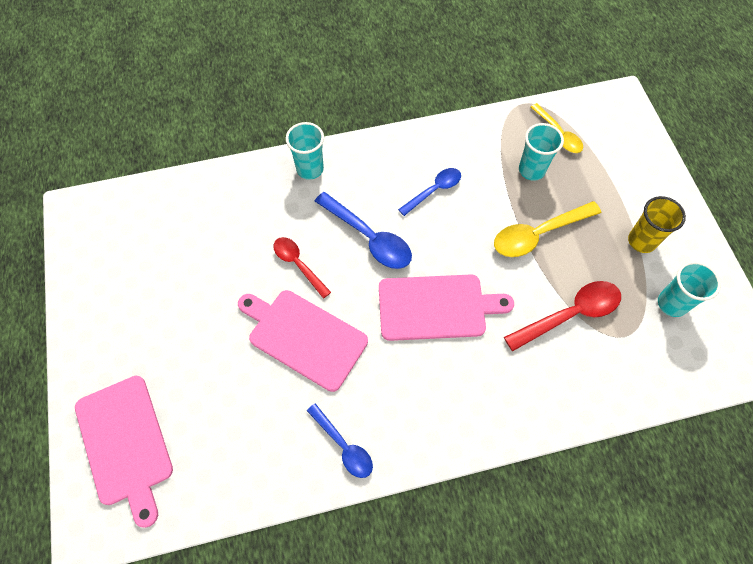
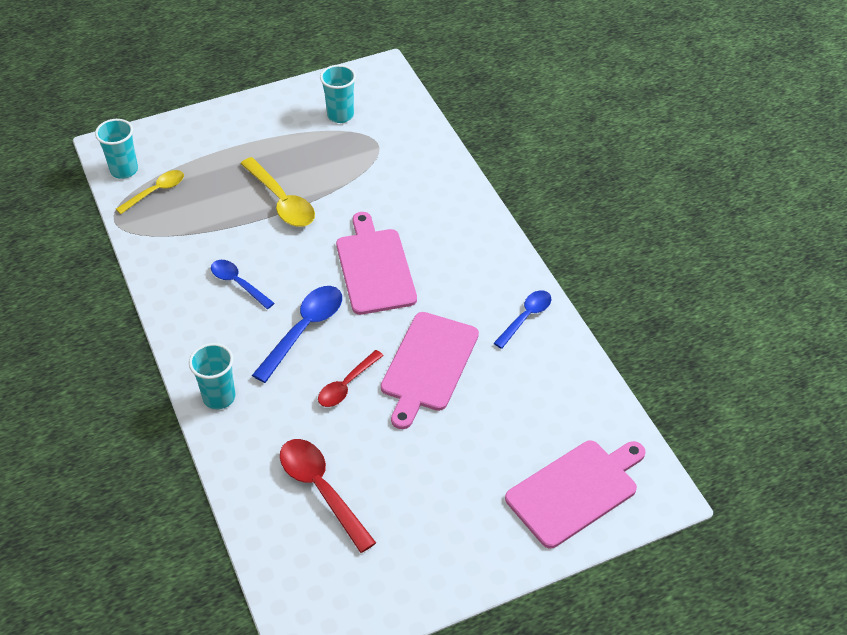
camera: 100 degrees left, 15 degrees down
red spoon [504,281,621,352] -> red spoon moved to [280,439,376,553]
turquoise cup [519,123,564,181] -> turquoise cup moved to [95,119,138,179]
yellow cup [628,196,686,253] -> none

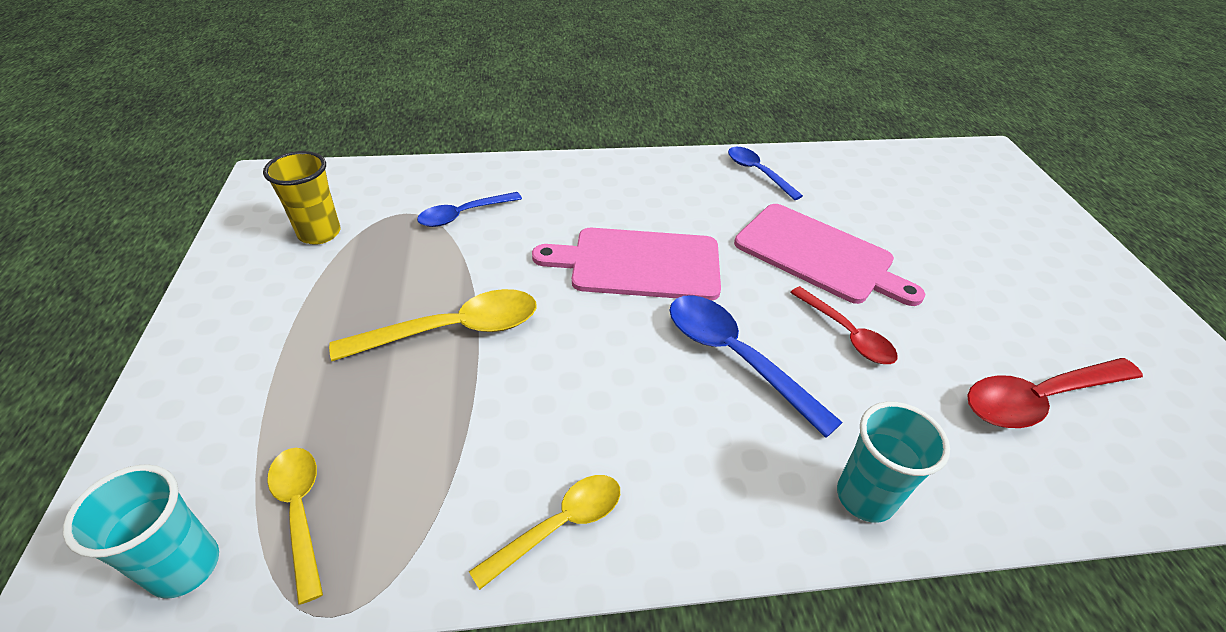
camera: 75 degrees left, 5 degrees down
blue spoon [211,260,274,309] -> blue spoon moved to [417,192,522,227]
turquoise cup [320,65,356,123] -> yellow cup [263,151,340,245]
pink cutting board [505,441,646,548] -> none
none -> yellow spoon [469,475,620,590]

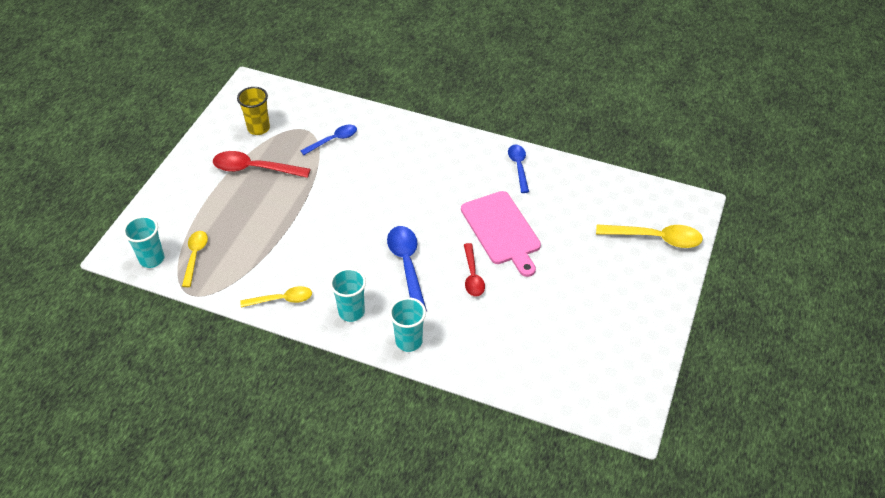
camera: 30 degrees right, 5 degrees up
yellow spoon [329,289,537,361] -> yellow spoon moved to [596,224,703,248]
blue spoon [417,192,522,227] -> blue spoon turned 150 degrees clockwise [301,125,357,155]
pink cutting board [532,228,721,301] -> none
red spoon [967,358,1143,428] -> red spoon moved to [213,151,310,178]
none -> turquoise cup [330,268,366,322]

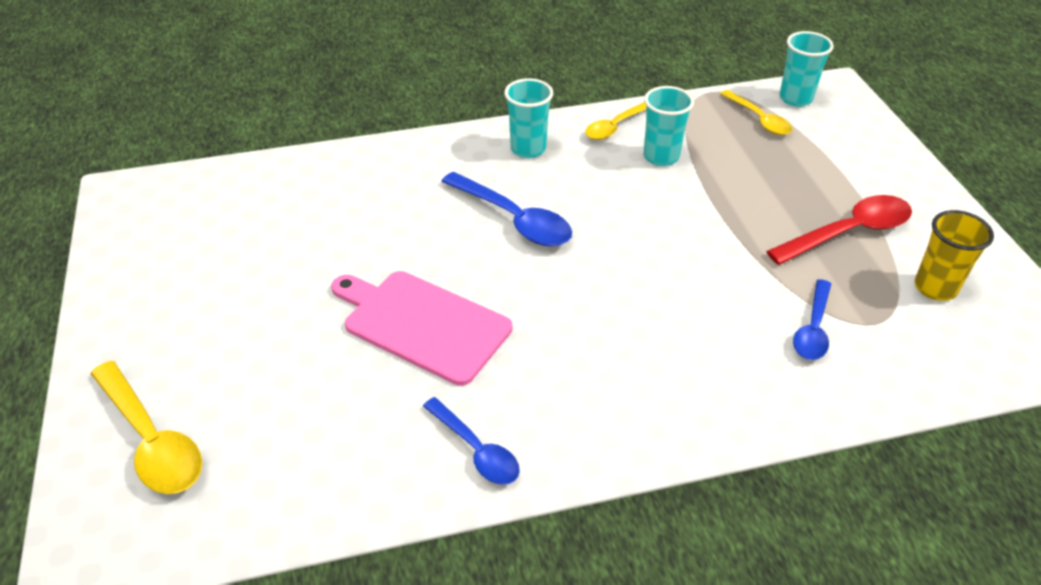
camera: 145 degrees right, 5 degrees down
turquoise cup [389,297,426,352] -> turquoise cup moved to [644,86,694,166]
red spoon [464,243,485,297] -> none
yellow spoon [596,224,703,248] -> yellow spoon turned 105 degrees counterclockwise [90,361,202,494]

